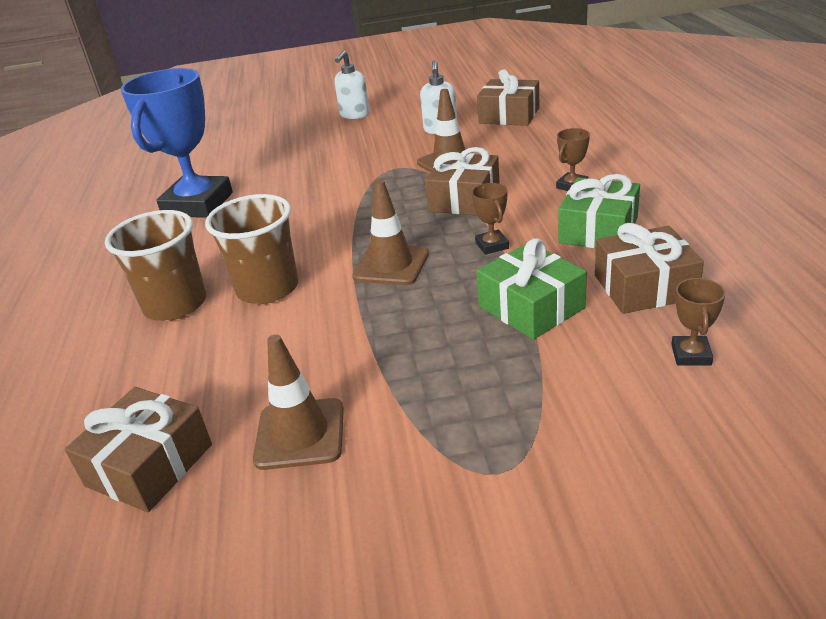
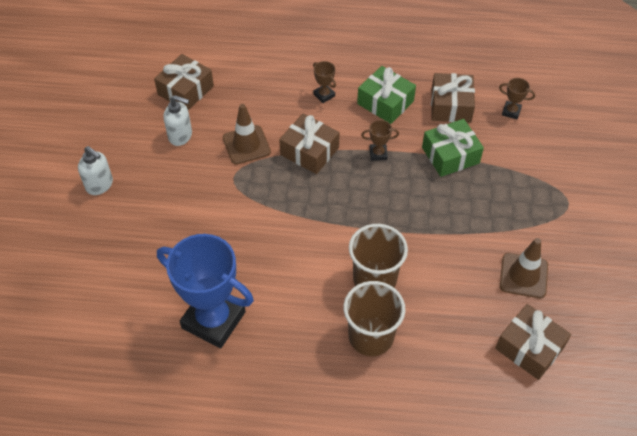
camera: 80 degrees left, 20 degrees up
brown traffic cone [352,180,429,285] -> none

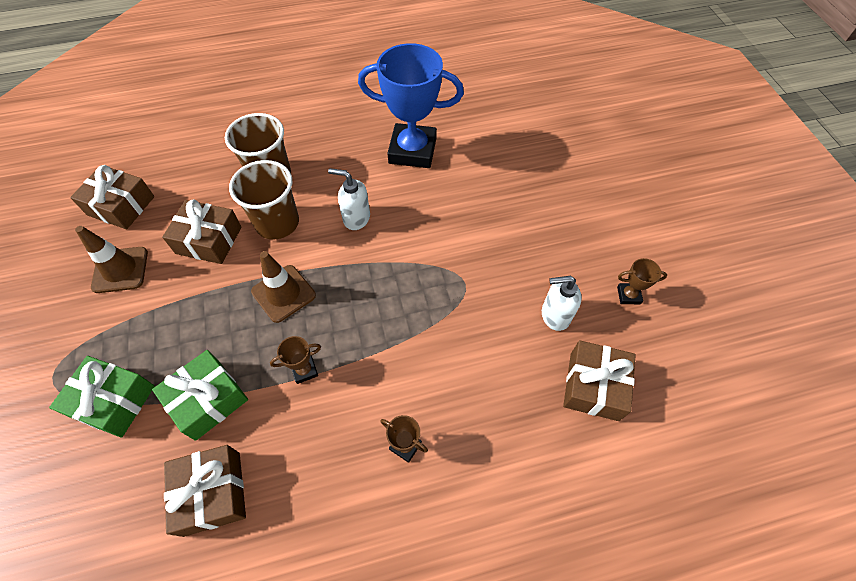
camera: 160 degrees right, 5 degrees up
white soap dispenser [78,146,113,195] -> white soap dispenser moved to [328,168,370,230]
brown traffic cone [223,104,271,164] -> brown traffic cone moved to [251,251,316,323]
brown gift [279,114,340,174] -> brown gift moved to [162,199,242,264]
green gift [357,66,416,124] -> green gift moved to [49,356,155,438]
brown trophy [499,78,535,119] -> brown trophy moved to [617,258,667,304]

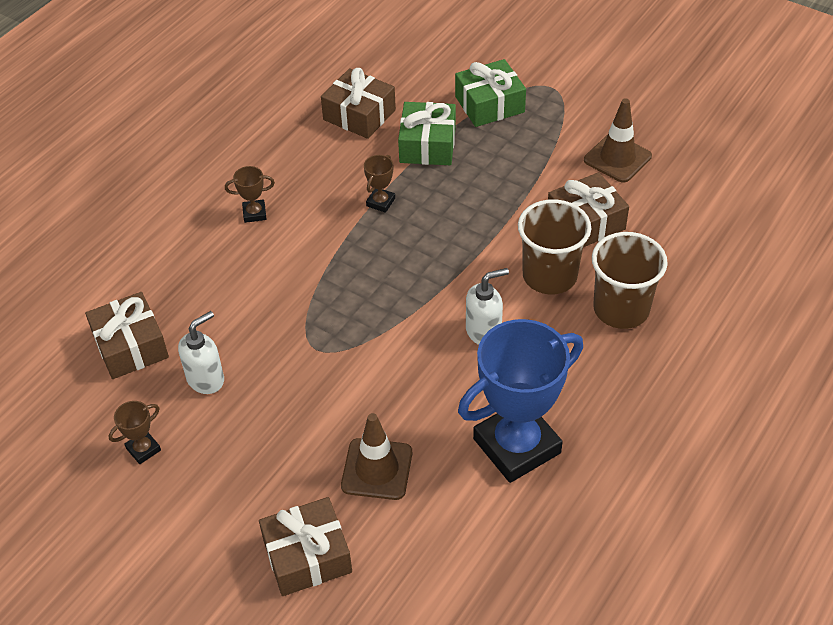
camera: 140 degrees right, 10 degrees down
brown gift [70,165,154,229] -> brown gift moved to [259,497,352,596]
brown traffic cone [251,251,316,323] -> brown traffic cone moved to [341,413,412,500]

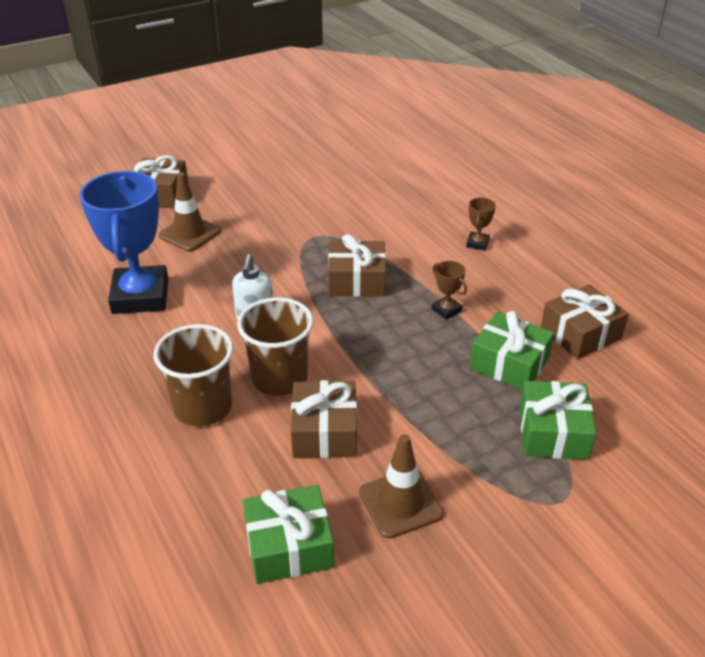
camera: 115 degrees right, 10 degrees down
brown gift [85,292,169,379] -> brown gift moved to [328,234,386,297]
brown trophy [109,401,161,464] -> none
white soap dispenser [178,311,224,394] -> none
none -> green gift [243,485,334,584]

